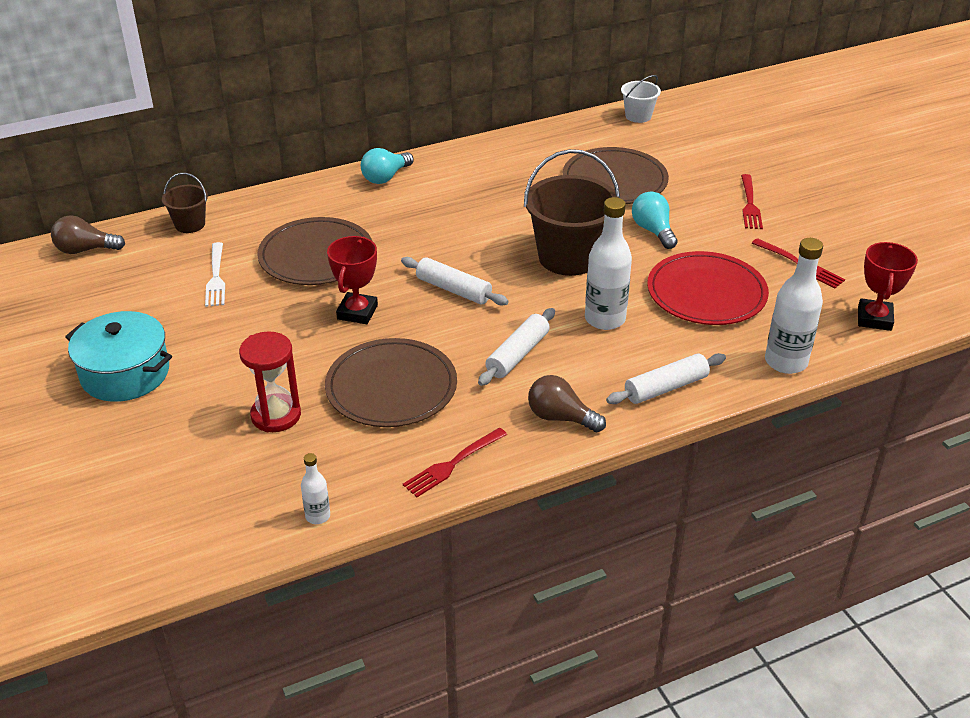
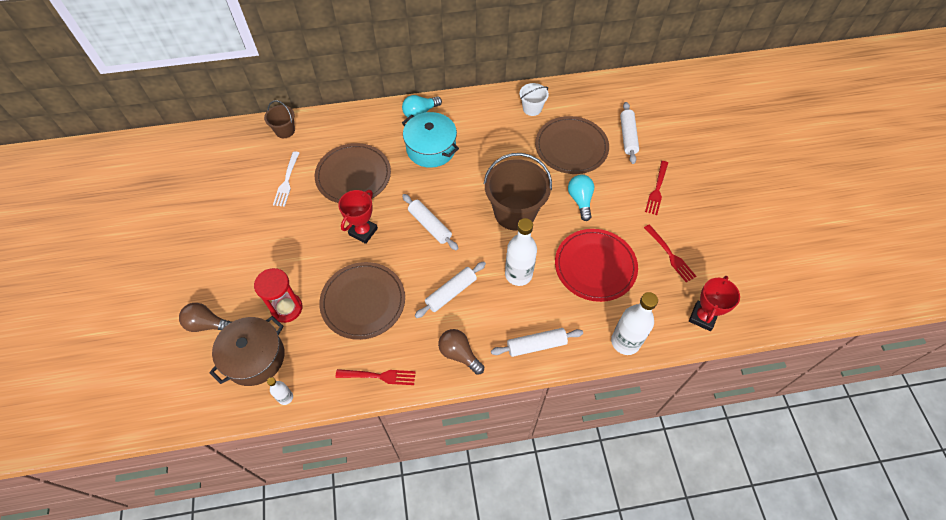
camera: 15 degrees right, 20 degrees up
brown light bulb [51,215,125,254] -> brown light bulb moved to [179,303,232,332]
turquoise pot [65,311,172,402] -> turquoise pot moved to [402,112,459,168]
red fork [403,428,507,497] -> red fork turned 150 degrees counterclockwise [335,369,416,385]
white bucket [621,75,661,123] -> white bucket moved to [520,83,549,116]
none -> brown pot [209,316,285,386]
none -> white rolling pin [620,102,639,164]

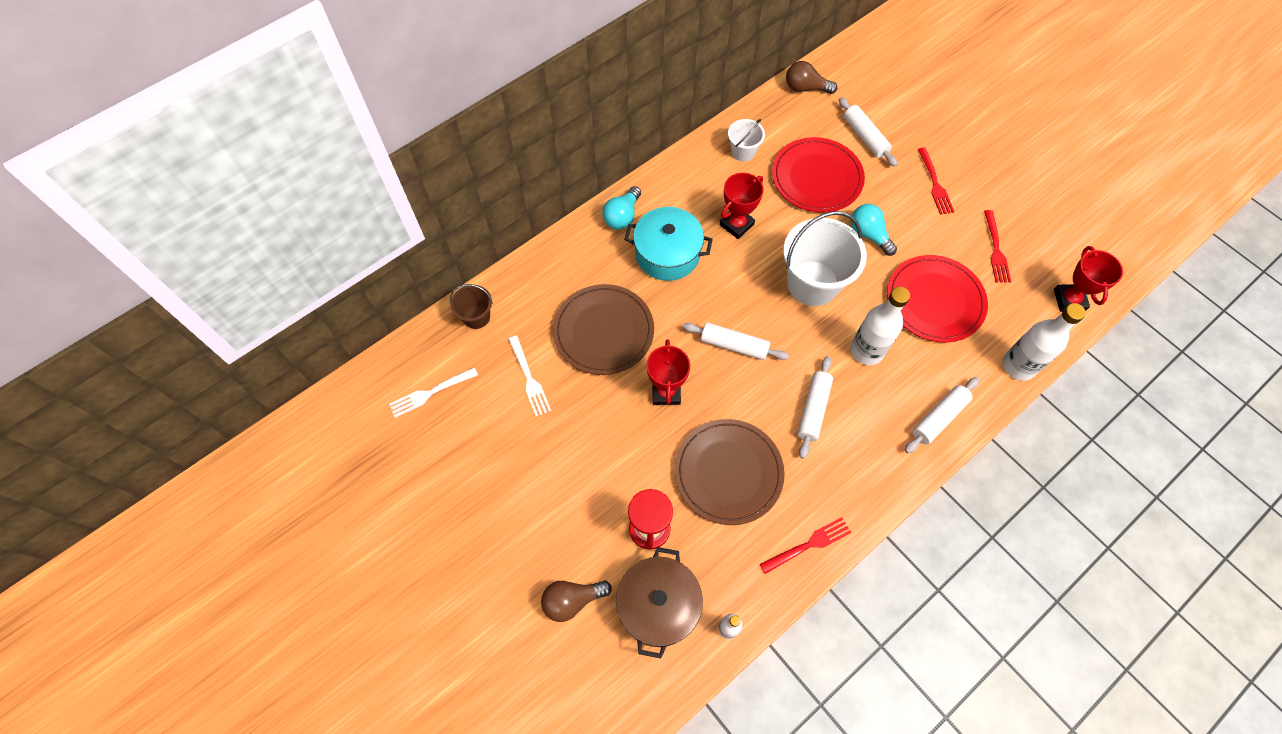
camera: 30 degrees left, 5 degrees up
brown light bulb [438,329,484,375] -> brown light bulb moved to [786,61,837,94]
brown bucket [484,153,552,230] -> white bucket [783,211,867,306]
brown plate [535,116,609,174] -> red plate [772,137,865,213]
red fork [644,224,697,283] -> red fork turned 60 degrees clockwise [984,210,1011,283]
none -> white fork [389,367,478,418]
none -> red trophy [720,173,764,239]

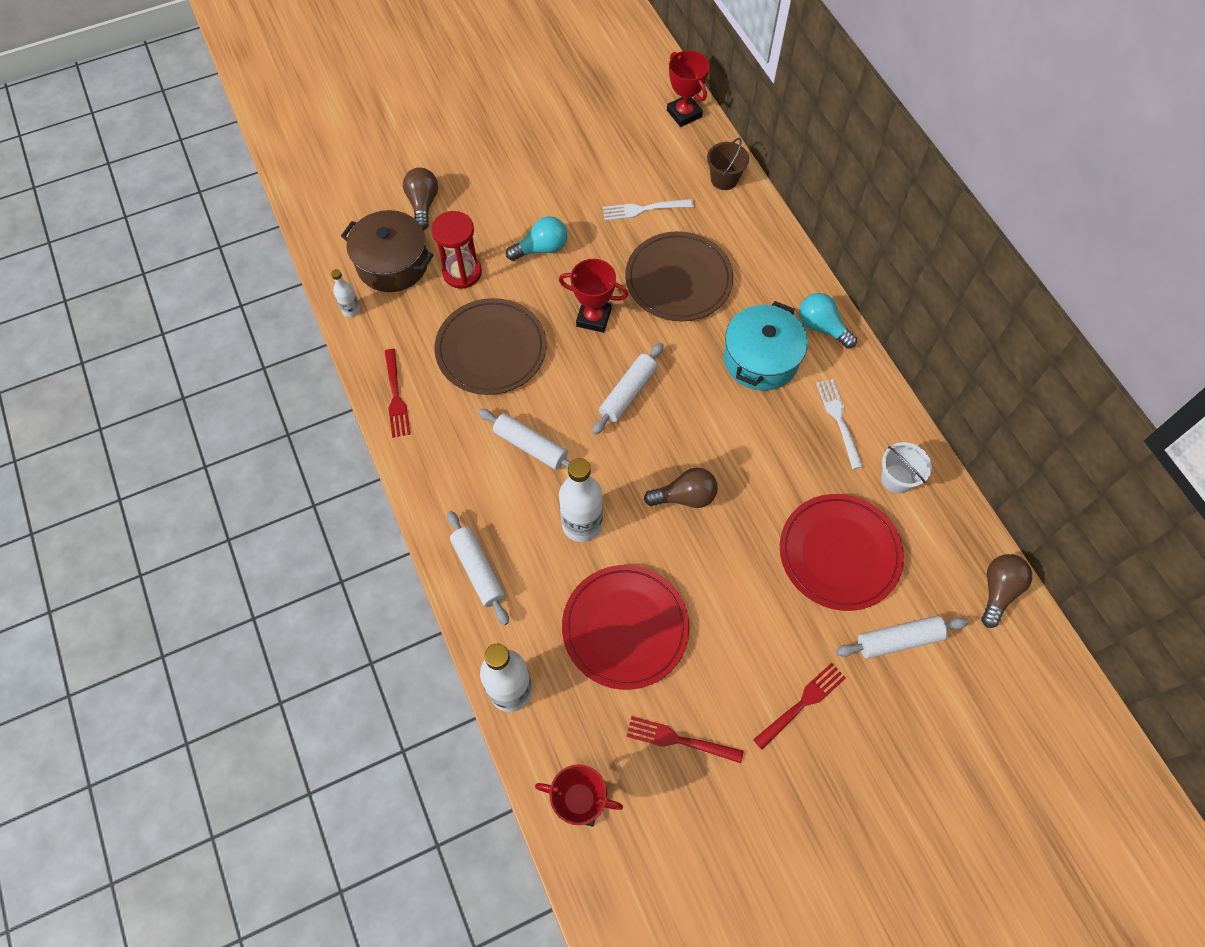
camera: 105 degrees right, 0 degrees up
white fork [389,367,478,418] -> white fork moved to [816,379,863,469]
red trophy [720,173,764,239] -> red trophy moved to [667,50,710,127]
white bucket [783,211,867,306] -> brown light bulb [644,467,718,508]
turquoise light bulb [851,204,897,256] -> turquoise light bulb moved to [506,216,567,261]
red fork [918,147,955,215] -> red fork turned 135 degrees clockwise [753,663,846,749]

